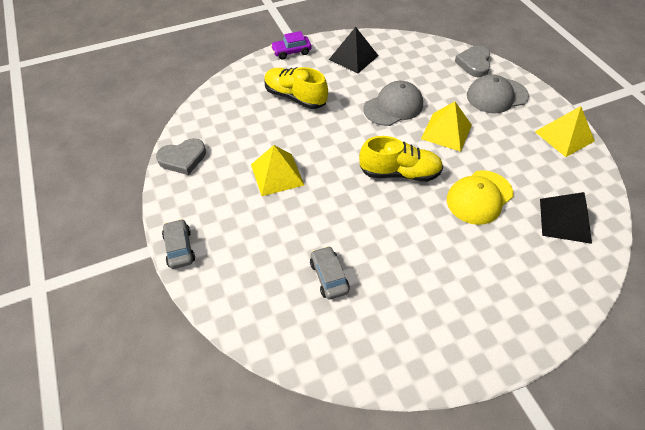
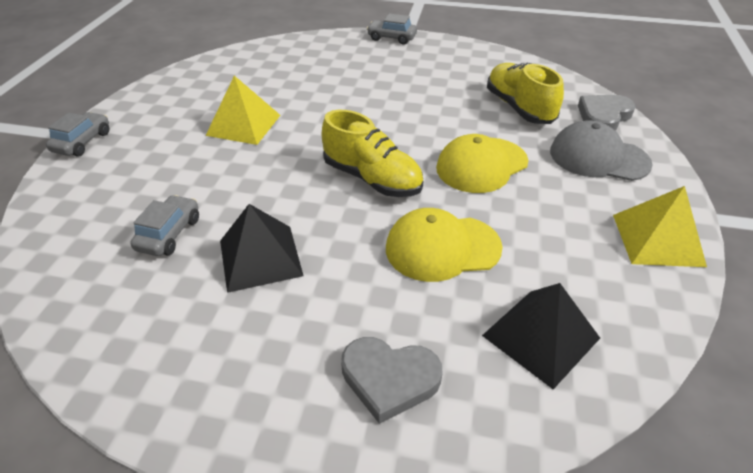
camera: 35 degrees right, 10 degrees down
grey heart [156,138,206,175] -> grey heart moved to [341,337,443,424]
yellow shoe [264,67,328,109] -> yellow shoe moved to [487,63,564,124]
purple car [271,31,312,59] -> grey car [367,13,417,45]
black pyramid [329,27,378,74] -> black pyramid moved to [220,204,303,293]
grey cap [363,81,423,126] -> none
yellow pyramid [421,102,472,152] -> yellow cap [436,134,529,193]

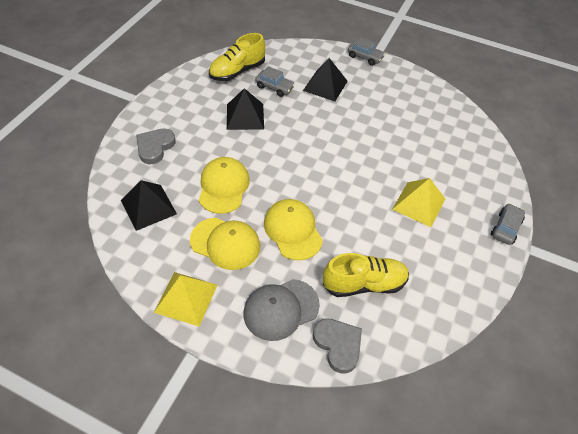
camera: 100 degrees right, 10 degrees up
yellow pyramid [206,76,280,145] -> yellow pyramid moved to [392,178,445,227]
yellow shoe [321,110,423,197] -> yellow shoe moved to [209,33,265,81]
grey cap [550,120,653,181] -> grey cap turned 150 degrees counterclockwise [243,279,320,341]
none -> yellow cap [190,217,260,270]
none -> black pyramid [303,58,348,101]

